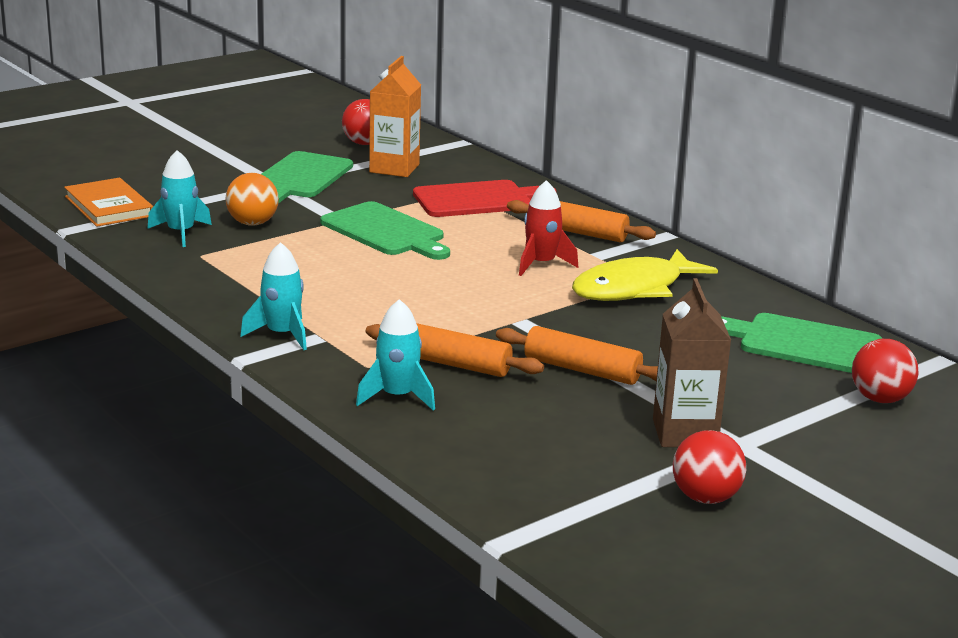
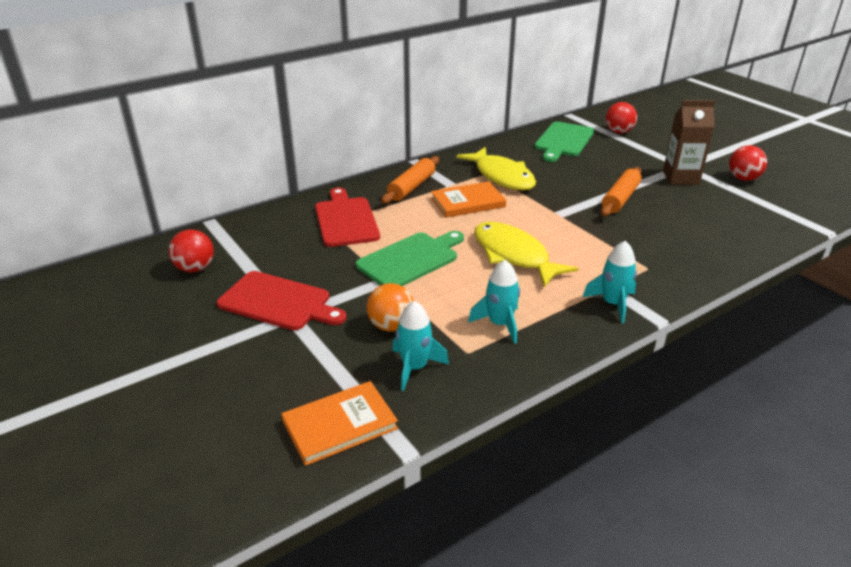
camera: 85 degrees left, 10 degrees up
green cutting board [261,151,353,203] -> red cutting board [217,271,347,330]
turquoise rocket [356,299,435,411] -> turquoise rocket moved to [468,260,520,344]
orange rolling pin [366,323,544,377] -> none
orange carton [369,56,421,177] -> none
red rocket [519,180,578,276] -> orange book [431,182,506,218]
none -> yellow fish [474,222,578,287]

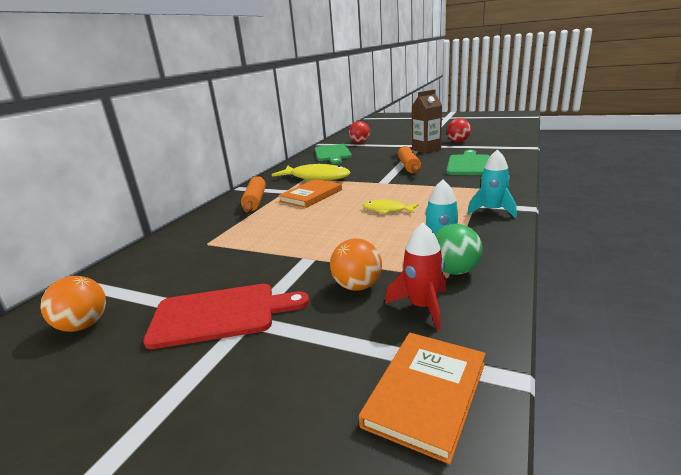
camera: 30 degrees left, 10 degrees down
red ball [168,229,214,273] -> orange ball [41,276,106,332]
red cutting board [315,188,380,247] -> none
green cutting board [356,231,464,286] -> green cutting board moved to [446,150,490,175]
turquoise rocket [393,301,449,391] -> red rocket [385,223,446,330]
yellow fish [474,222,578,287] -> yellow fish [363,200,419,214], size x0.54
none -> green ball [435,224,483,275]

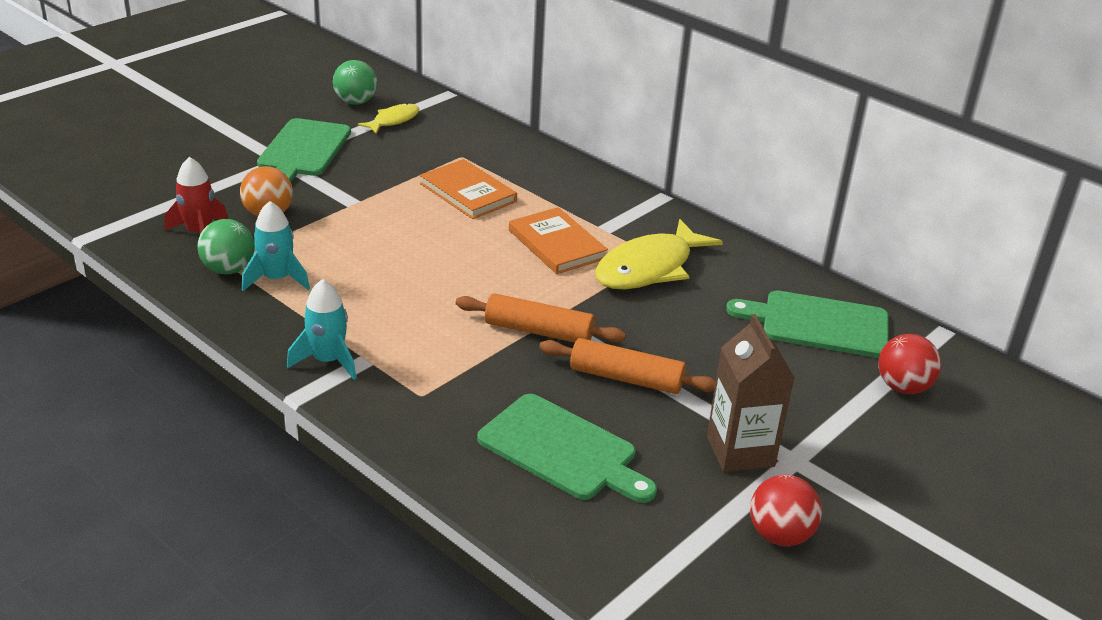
camera: 105 degrees right, 10 degrees up
orange ball [41,276,106,332] -> green ball [333,60,377,105]
red cutting board [143,284,310,349] -> green cutting board [257,118,351,182]
orange rolling pin [241,176,266,213] -> orange rolling pin moved to [456,293,626,343]
orange book [359,333,486,464] -> orange book moved to [420,159,517,219]
yellow fish [363,200,419,214] -> yellow fish moved to [358,103,419,134]

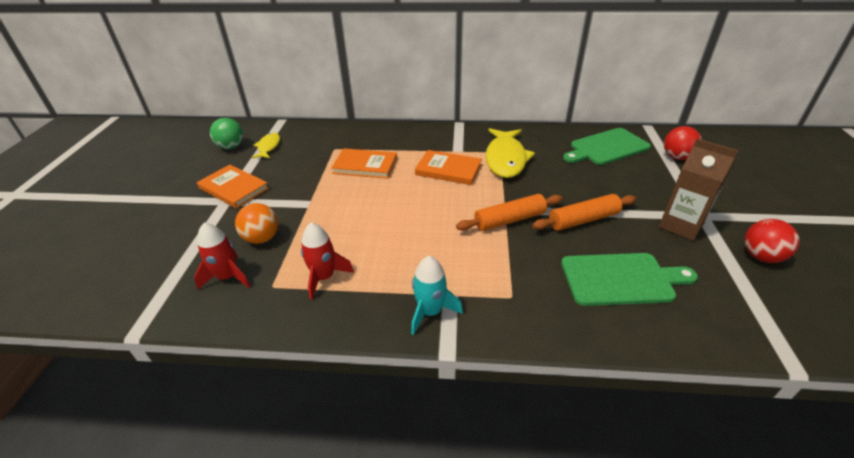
camera: 35 degrees left, 5 degrees up
green ball [197,219,255,274] -> none
turquoise rocket [242,201,310,291] -> red rocket [301,223,354,300]
green cutting board [257,118,351,182] -> orange book [197,165,269,209]

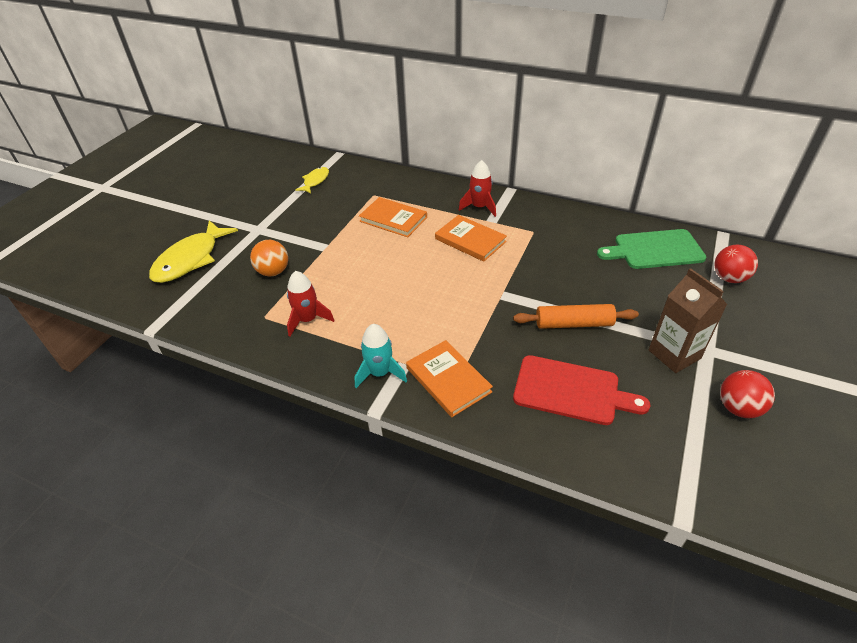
camera: 20 degrees right, 5 degrees up
red rocket [194,223,251,289] -> red rocket moved to [459,160,496,217]
orange book [197,165,269,209] -> orange book moved to [406,340,493,417]
green ball [210,118,243,149] -> none
orange rolling pin [456,194,562,231] -> none
yellow fish [485,128,535,178] -> yellow fish moved to [149,220,238,283]
green cutting board [561,253,698,306] -> red cutting board [513,355,650,425]

